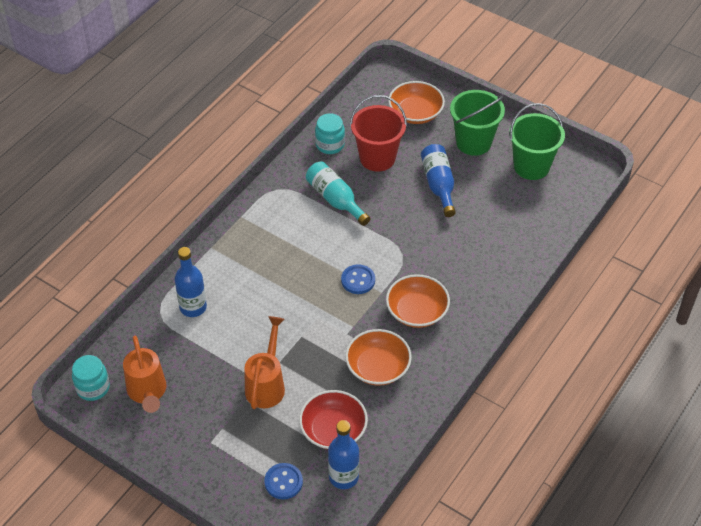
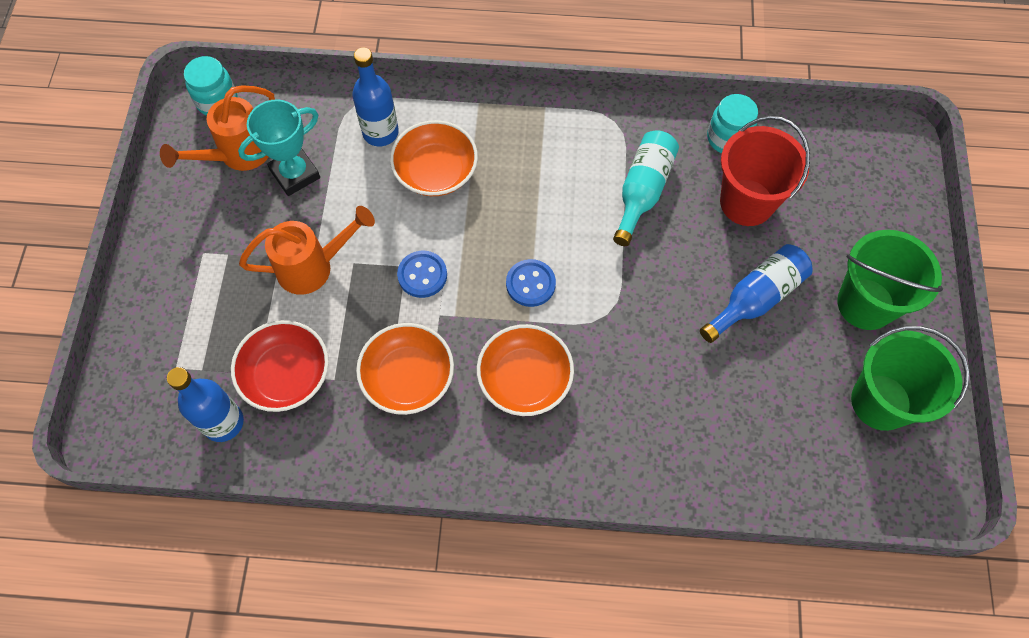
camera: 60 degrees right, 15 degrees up
blue button [264,463,303,499] -> blue button moved to [397,251,447,298]
orange bowl [388,81,445,124] -> orange bowl moved to [390,120,478,196]
none -> turquoise trophy [238,100,320,196]

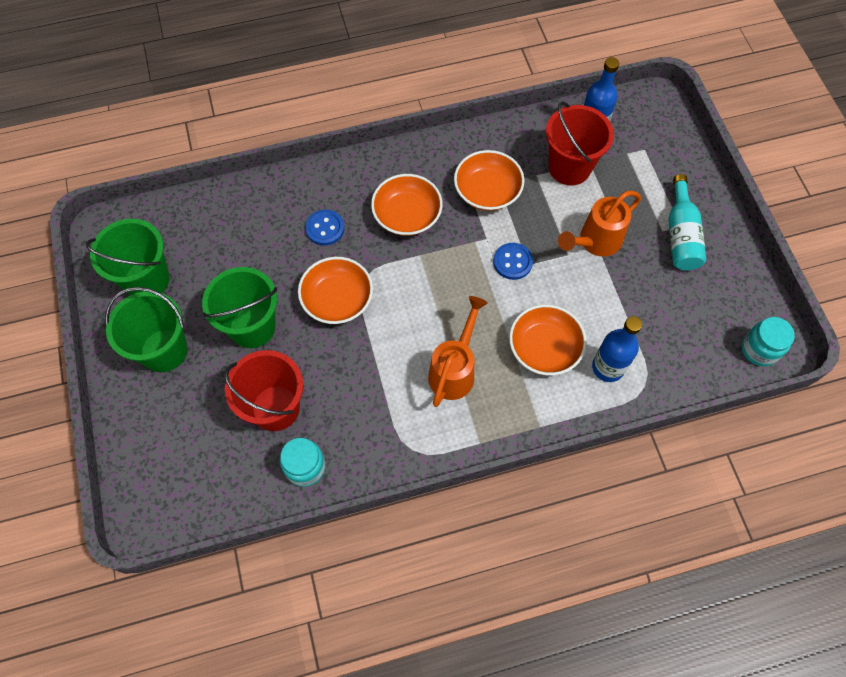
camera: 160 degrees right, 0 degrees up
orange watering can [160,85,275,171] -> orange watering can moved to [428,296,488,407]
red bowl [231,320,329,412] -> red bucket [546,102,614,185]
turquoise trophy [238,100,320,196] -> none
blue button [506,259,556,307] -> blue button moved to [305,210,344,246]
turquoise bottle [613,130,679,246] -> turquoise bottle moved to [668,174,706,270]
blue bottle [700,244,813,343] -> green bucket [202,267,277,348]
none -> orange bowl [298,257,373,324]

